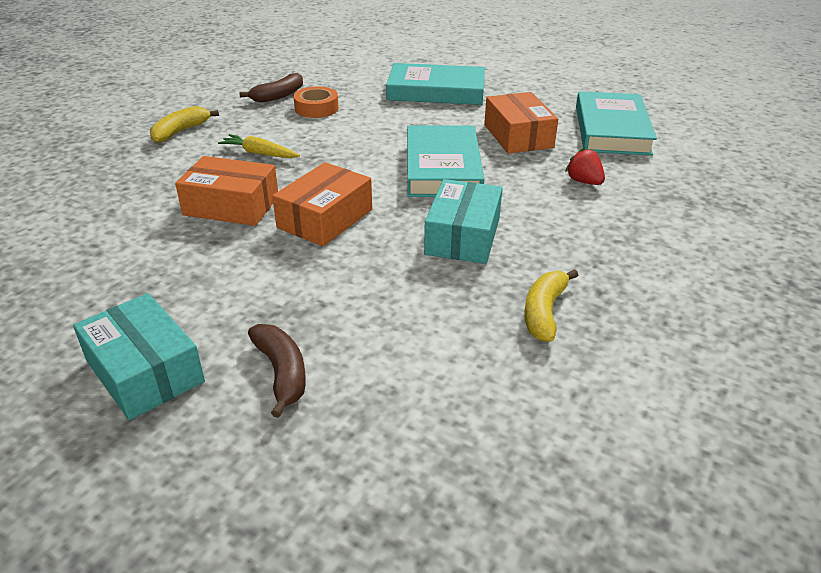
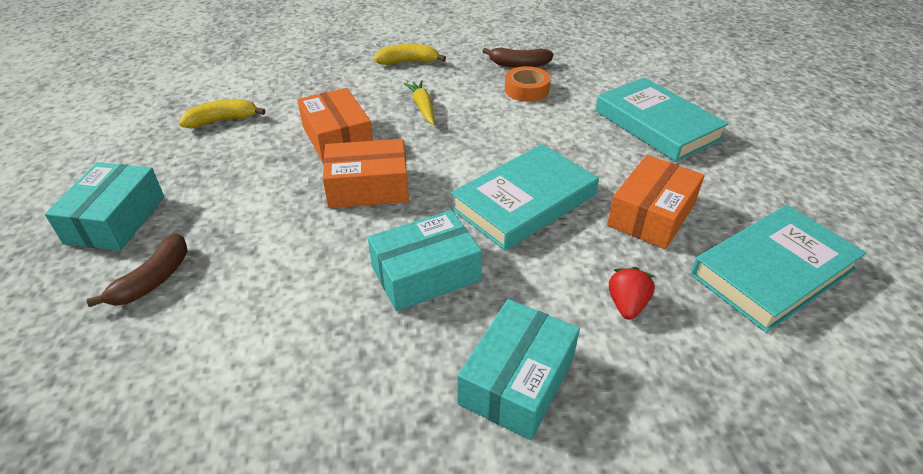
camera: 50 degrees right, 5 degrees up
yellow banana [525,269,578,342] -> yellow banana moved to [179,99,266,128]
none -> turquoise box [457,299,580,440]

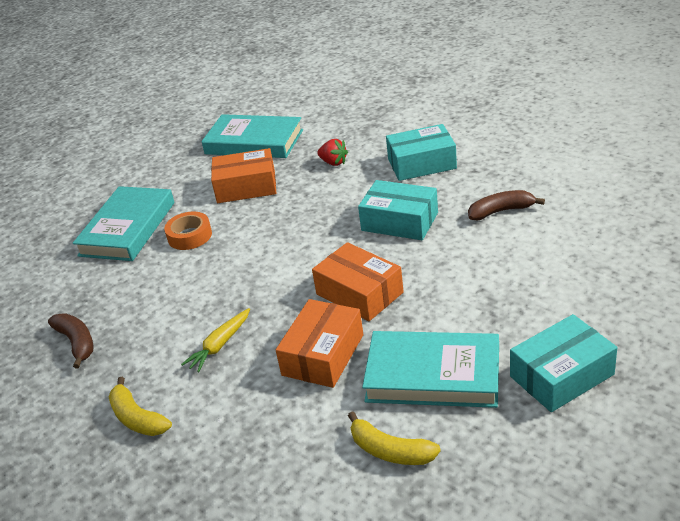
camera: 125 degrees left, 5 degrees down
brown banana [86,234,188,307] -> brown banana moved to [468,190,545,220]
turquoise book [451,144,599,251] -> turquoise book moved to [362,331,499,408]
orange tape [505,66,550,102] -> orange tape moved to [164,212,212,250]
red strawberry [609,267,655,320] -> red strawberry turned 120 degrees counterclockwise [317,139,348,166]

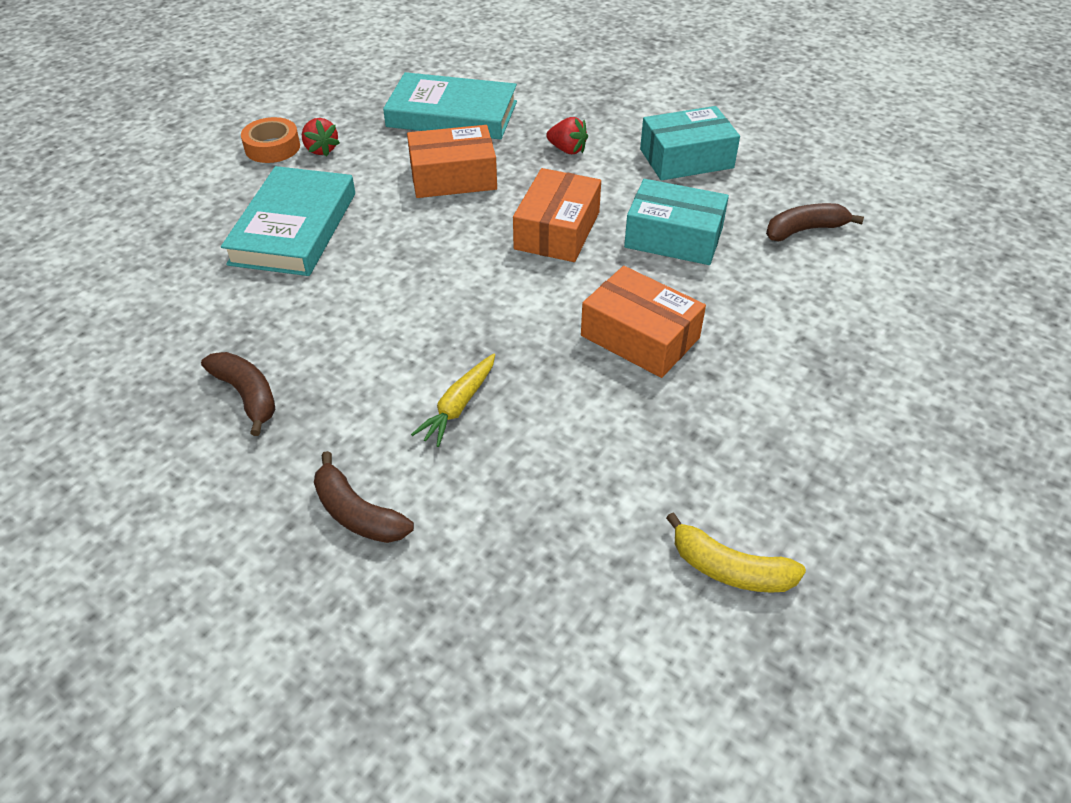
camera: 10 degrees left, 10 degrees up
yellow banana [108,377,172,436] -> brown banana [314,451,414,543]
orange tape [164,212,212,250] -> orange tape moved to [241,117,300,163]
orange box [276,299,363,388] -> orange box moved to [513,168,601,262]
turquoise book [362,331,499,408] -> none
turquoise box [510,314,617,412] -> none
none -> red strawberry [302,118,340,157]

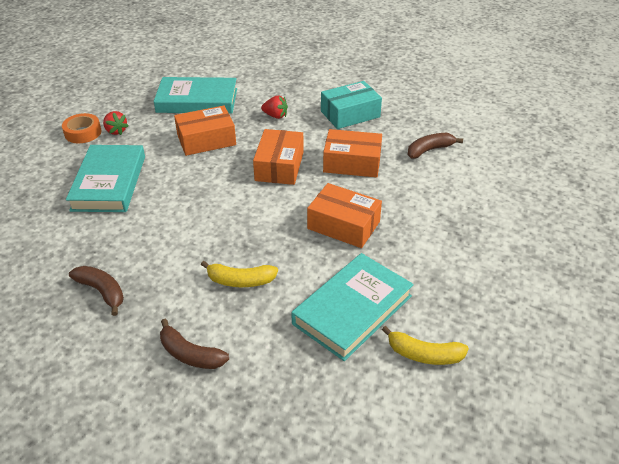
camera: 10 degrees left, 5 degrees down
yellow carrot [411,353,495,447] -> yellow banana [201,261,278,287]
turquoise box [624,179,729,265] -> orange box [323,129,382,177]
none -> turquoise book [291,253,414,361]

